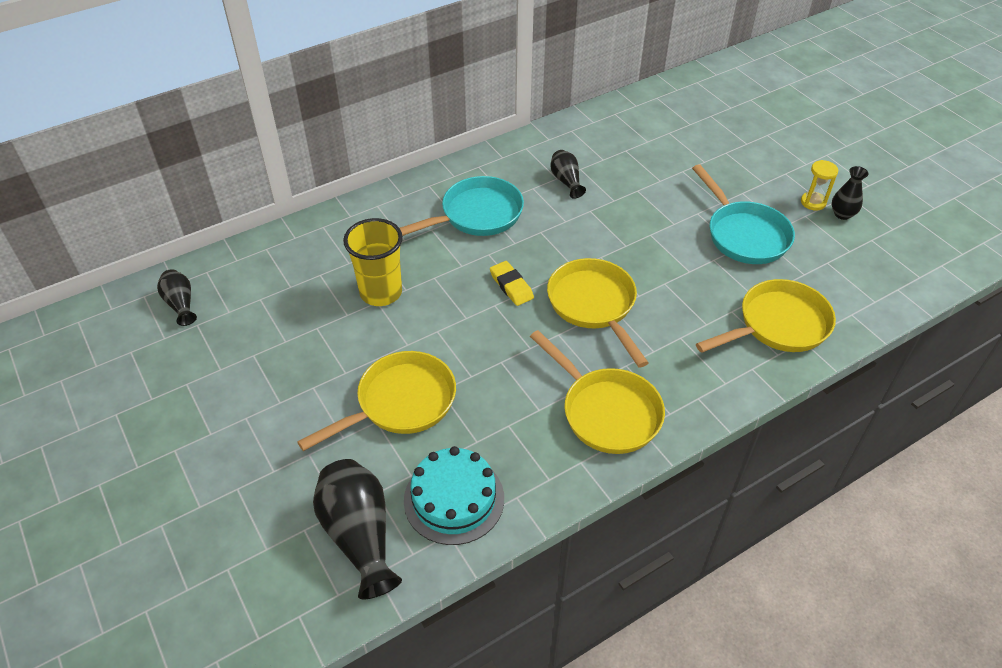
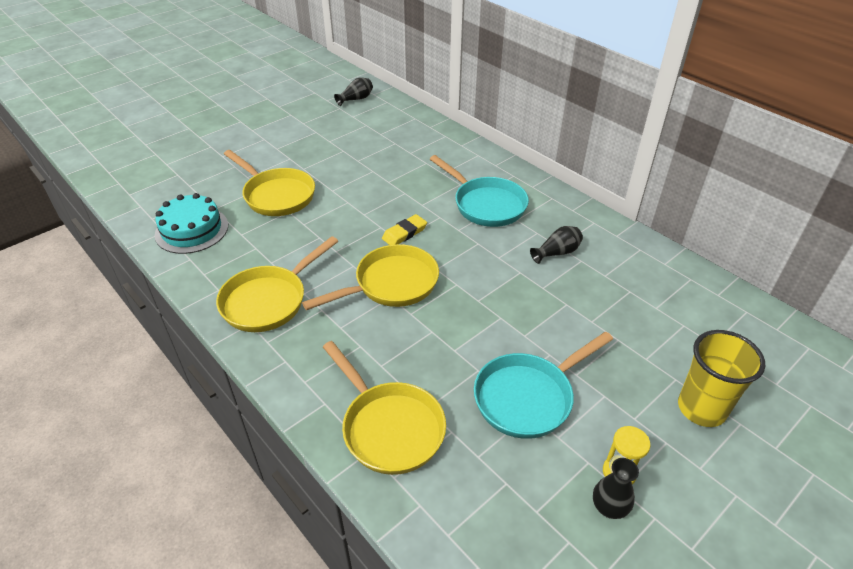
camera: 80 degrees right, 5 degrees down
black vase [313,459,402,599] -> none
yellow cup [343,218,403,306] -> yellow cup moved to [678,330,765,427]

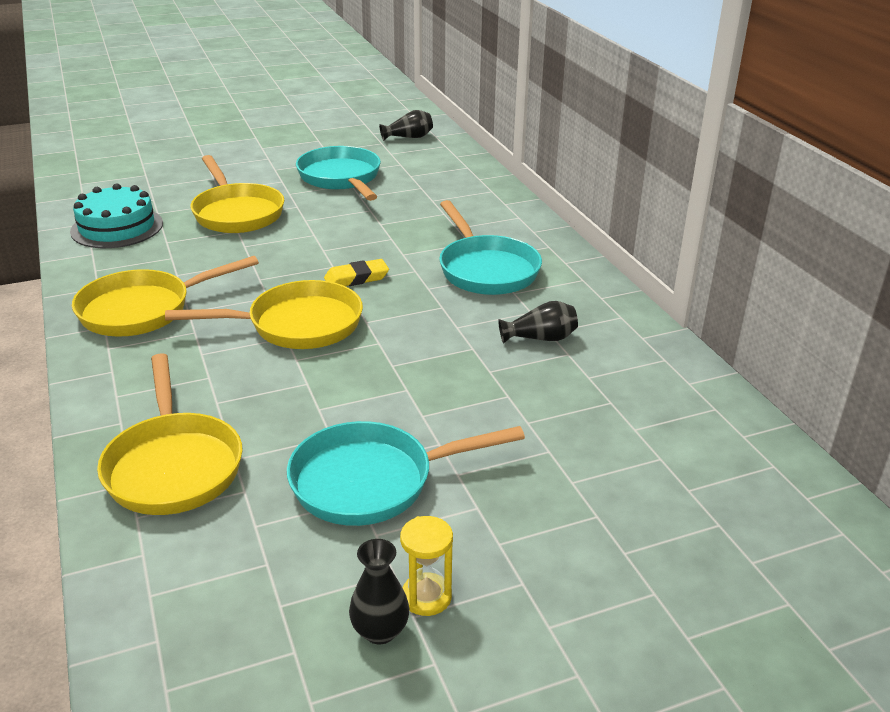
camera: 20 degrees right, 10 degrees down
yellow cup [678,330,765,427] -> none
none -> turquoise pan [296,146,381,201]

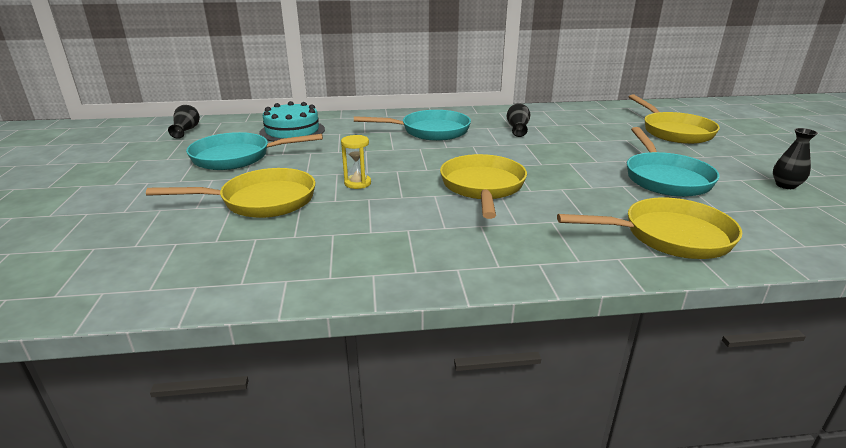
camera: 75 degrees left, 5 degrees down
turquoise cake [70,183,163,248] -> turquoise cake moved to [259,101,325,142]
yellow pan [72,256,259,336] -> yellow pan moved to [629,94,720,144]
yellow eraser [324,259,389,286] -> none
yellow hourglass [400,516,453,616] -> yellow hourglass moved to [341,135,371,189]

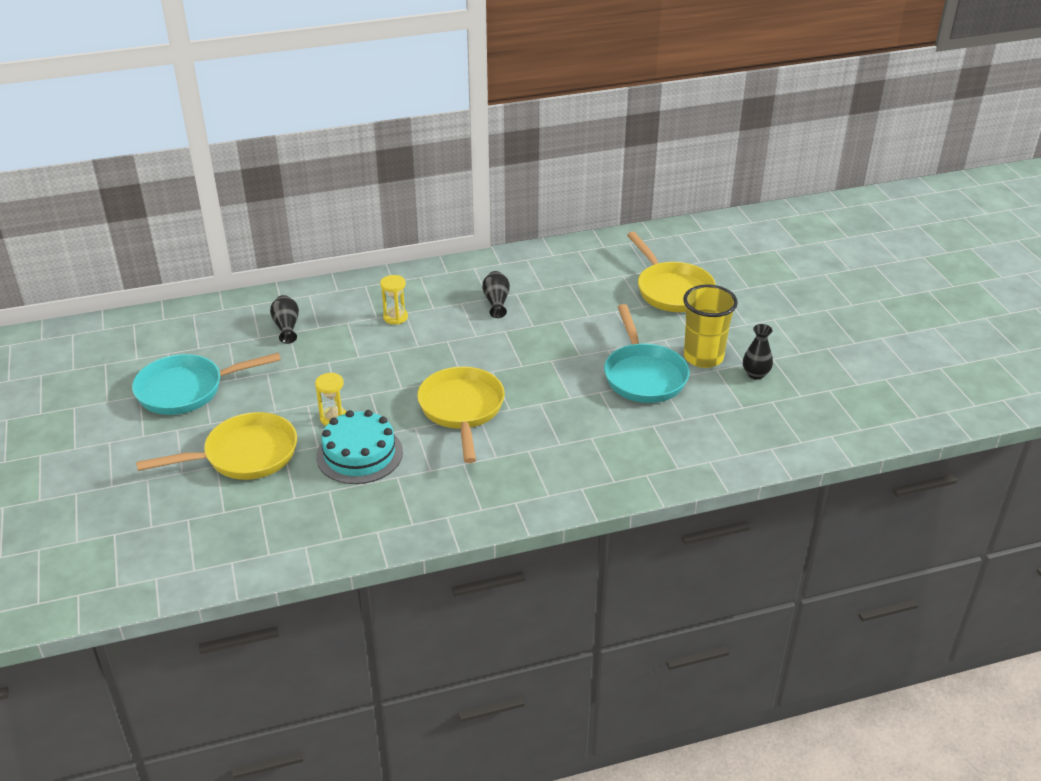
camera: 10 degrees left, 10 degrees up
black vase [168,105,200,139] -> black vase moved to [270,295,299,344]
turquoise cake [259,101,325,142] -> turquoise cake moved to [316,410,403,484]
turquoise pan [354,110,471,141] -> yellow hourglass [380,275,408,324]
yellow pan [557,197,742,259] -> none
none -> yellow cup [683,285,738,368]

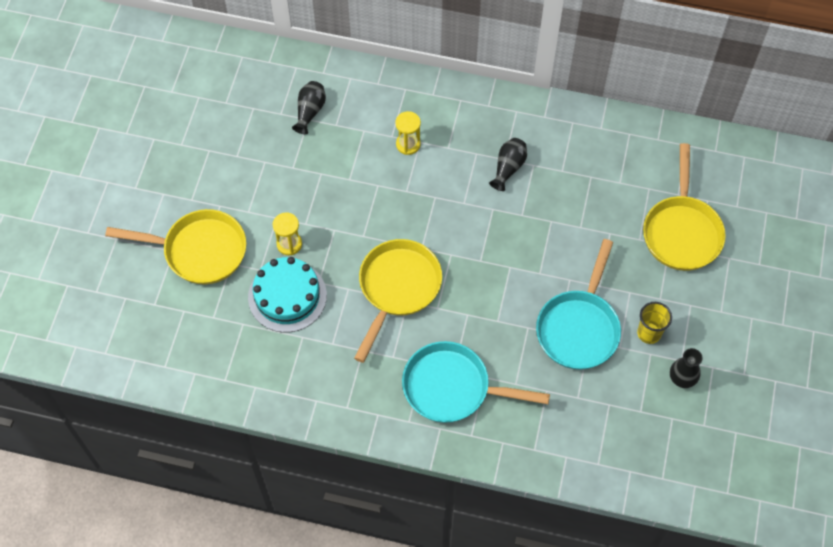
camera: 30 degrees right, 25 degrees up
turquoise pan [132,353,281,415] -> turquoise pan moved to [402,341,550,423]
yellow cup [683,285,738,368] -> yellow cup [637,302,672,344], size x0.59

